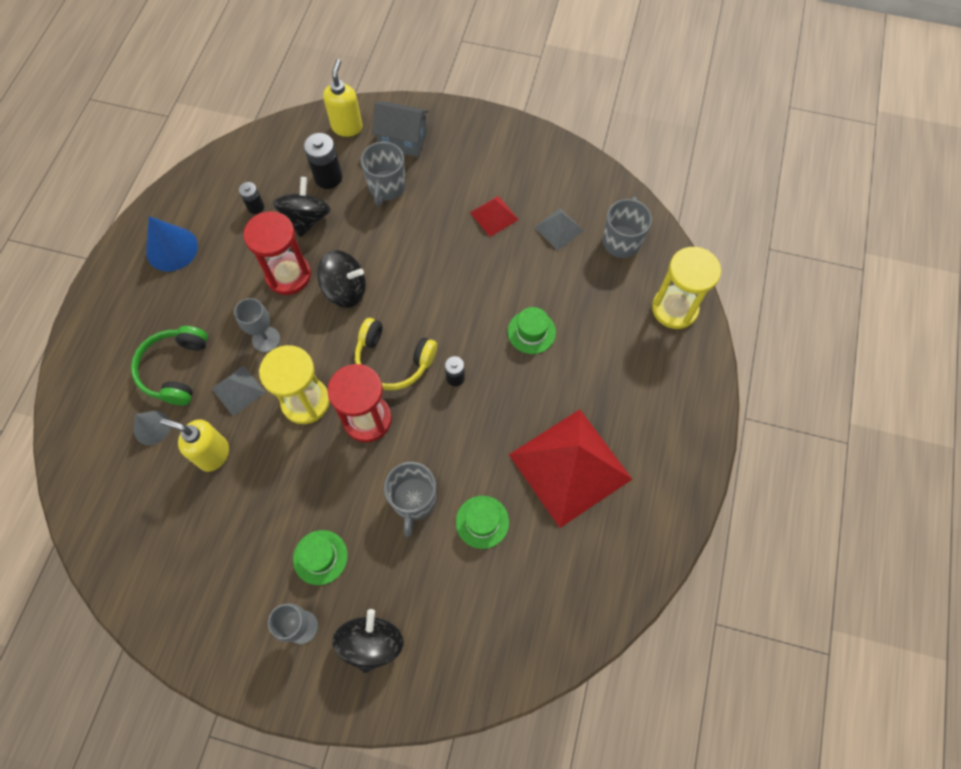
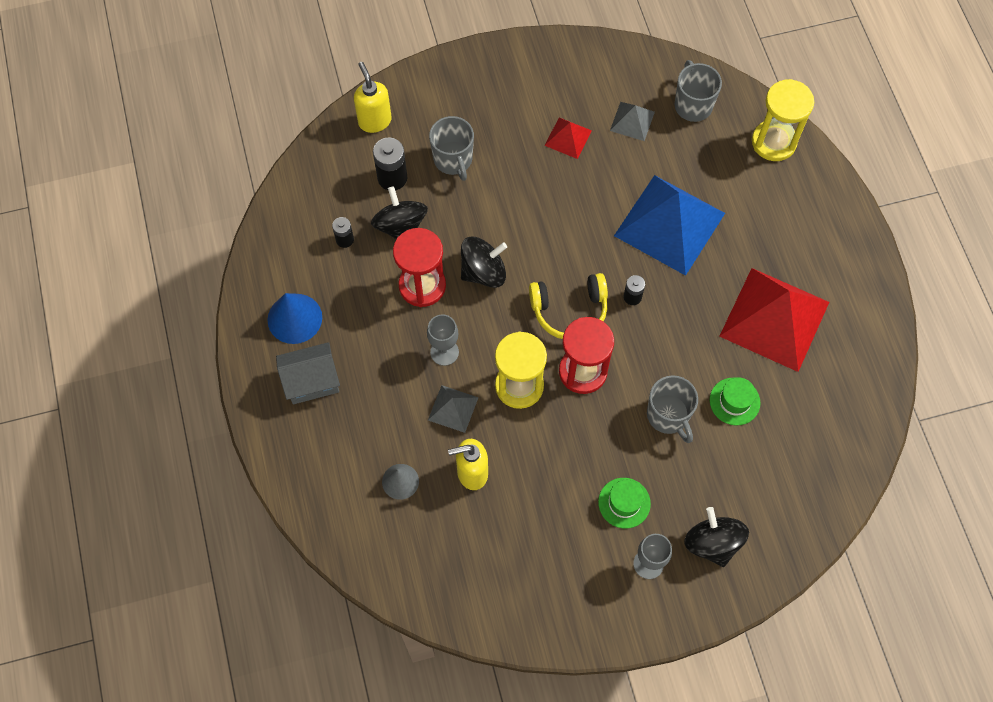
camera: 30 degrees left, 0 degrees up
green headphones [131,326,208,405] -> none
grey house [372,101,429,157] -> grey house moved to [276,342,340,404]
green hat [508,307,556,354] -> blue pyramid [614,175,725,276]

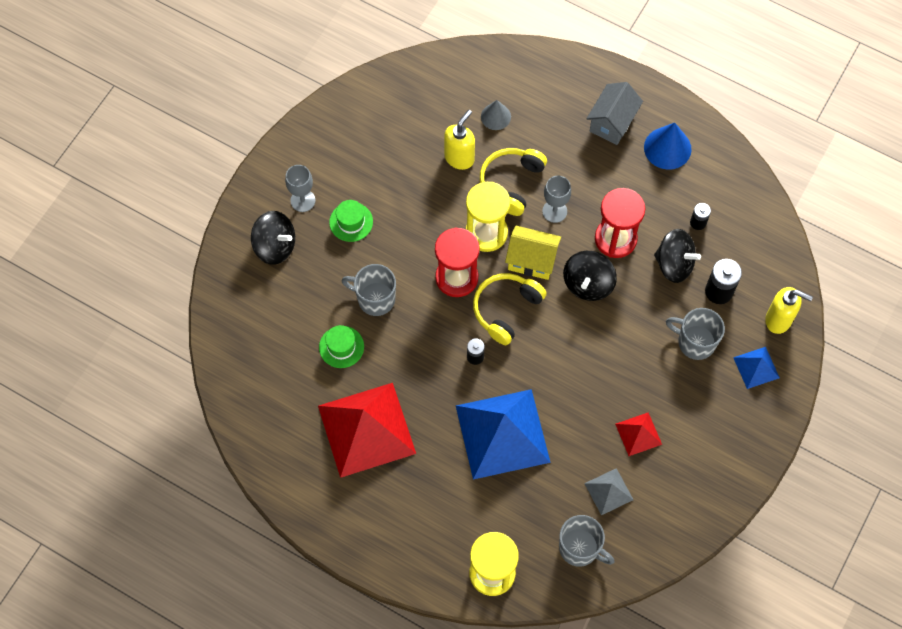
camera: 135 degrees right, 0 degrees up
grey pyramid [428,385,479,433] -> yellow headphones [480,148,547,216]
none -> yellow house [505,226,561,280]
none -> blue pyramid [733,347,780,389]

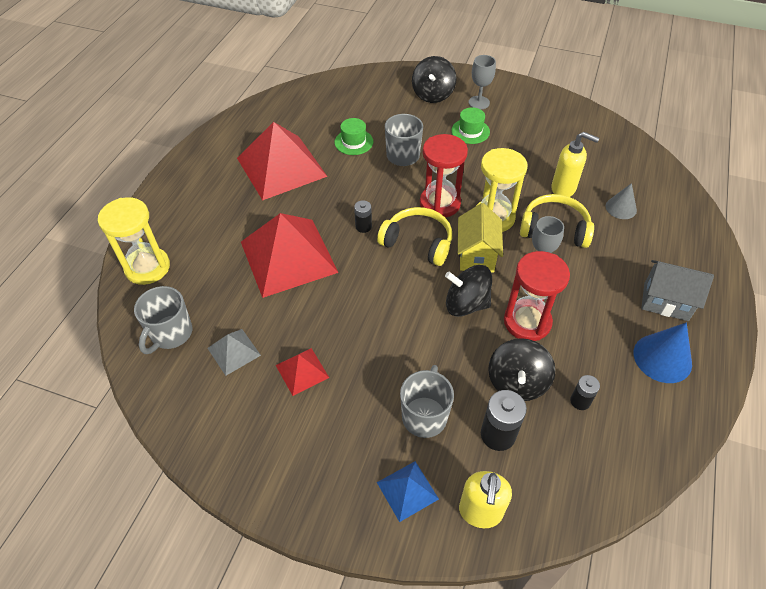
camera: 80 degrees right, 15 degrees down
blue pyramid [456,389,551,480] -> red pyramid [241,213,338,298]

